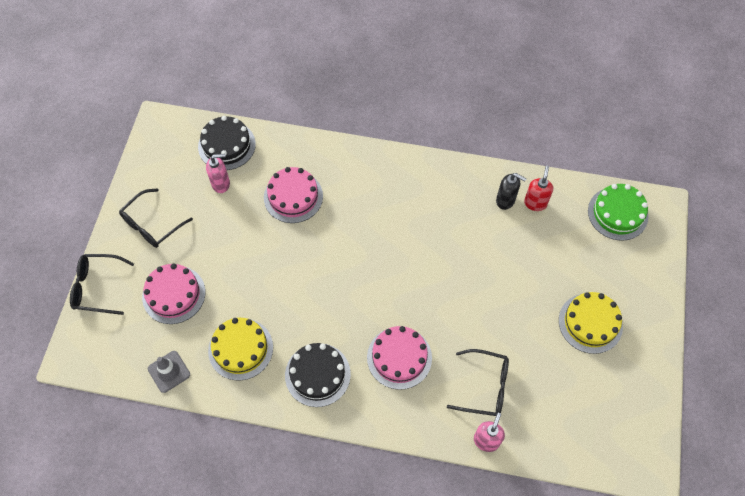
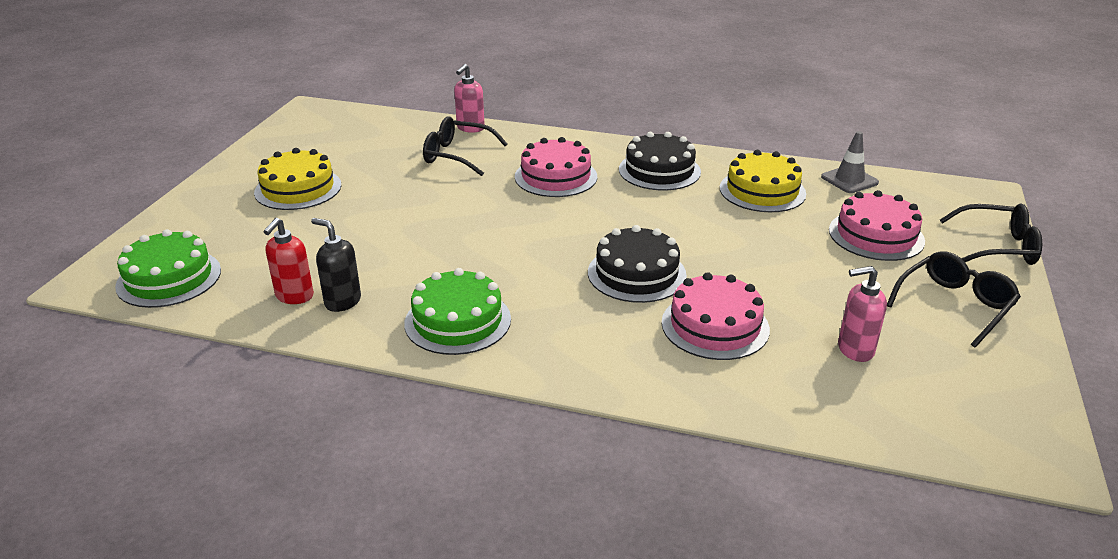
camera: 175 degrees left, 30 degrees down
black cake [198,116,256,170] -> black cake moved to [588,225,687,303]
none -> green cake [404,268,511,355]

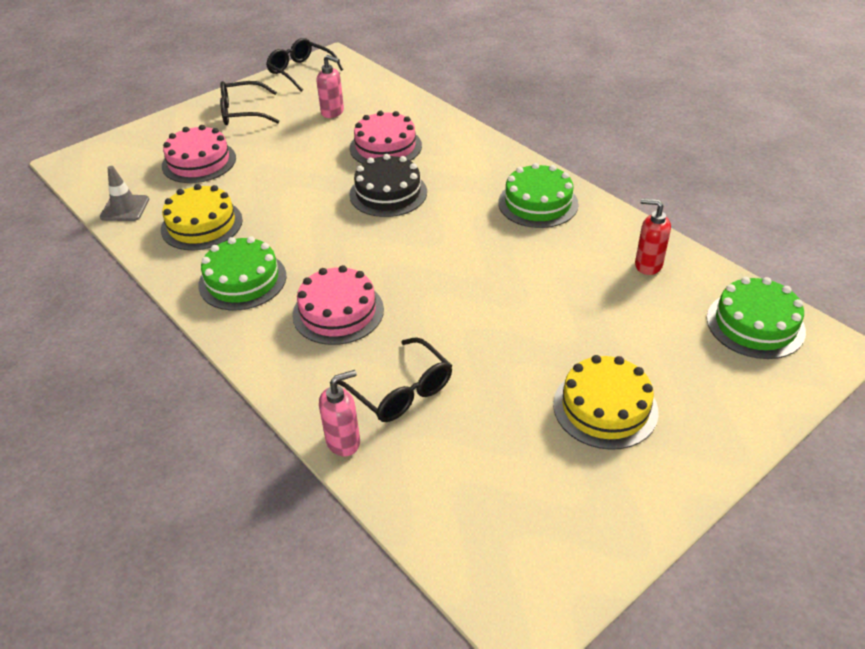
camera: 145 degrees left, 10 degrees up
red soap dispenser [263,218,314,304] -> red soap dispenser turned 120 degrees counterclockwise [635,198,671,275]
black soap dispenser [311,218,361,312] -> none
black cake [619,132,701,190] -> green cake [198,236,287,310]
black glasses [940,204,1042,265] -> black glasses moved to [266,38,344,91]

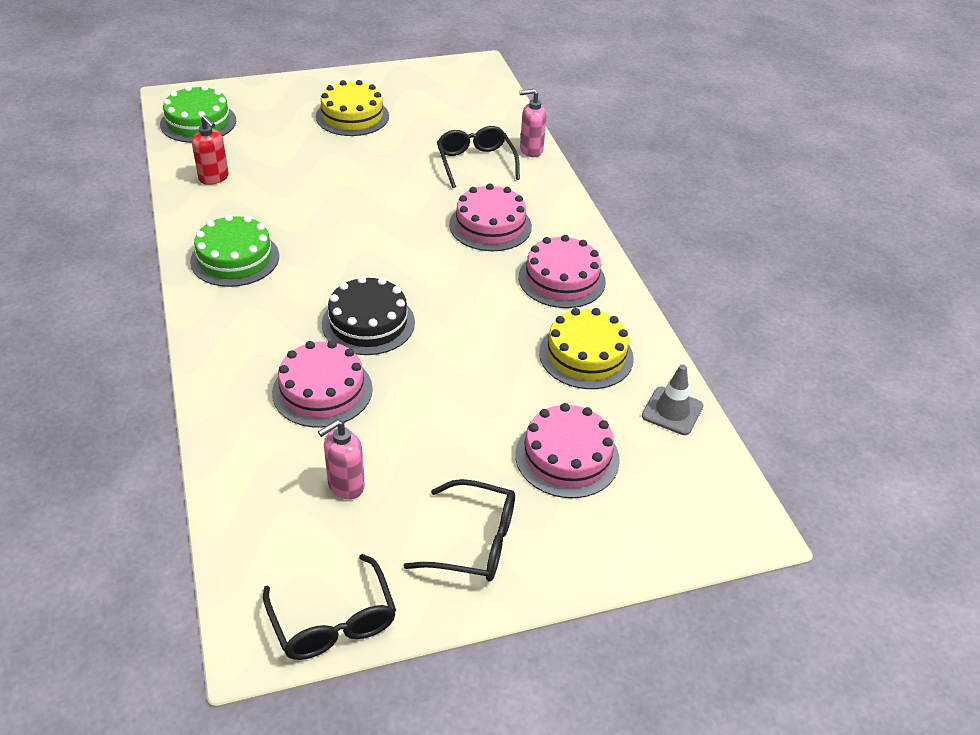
camera: 160 degrees left, 0 degrees up
green cake [198,236,287,310] -> pink cake [519,235,606,308]
pink soap dispenser [317,55,344,118] -> pink soap dispenser turned 90 degrees counterclockwise [318,419,365,499]

